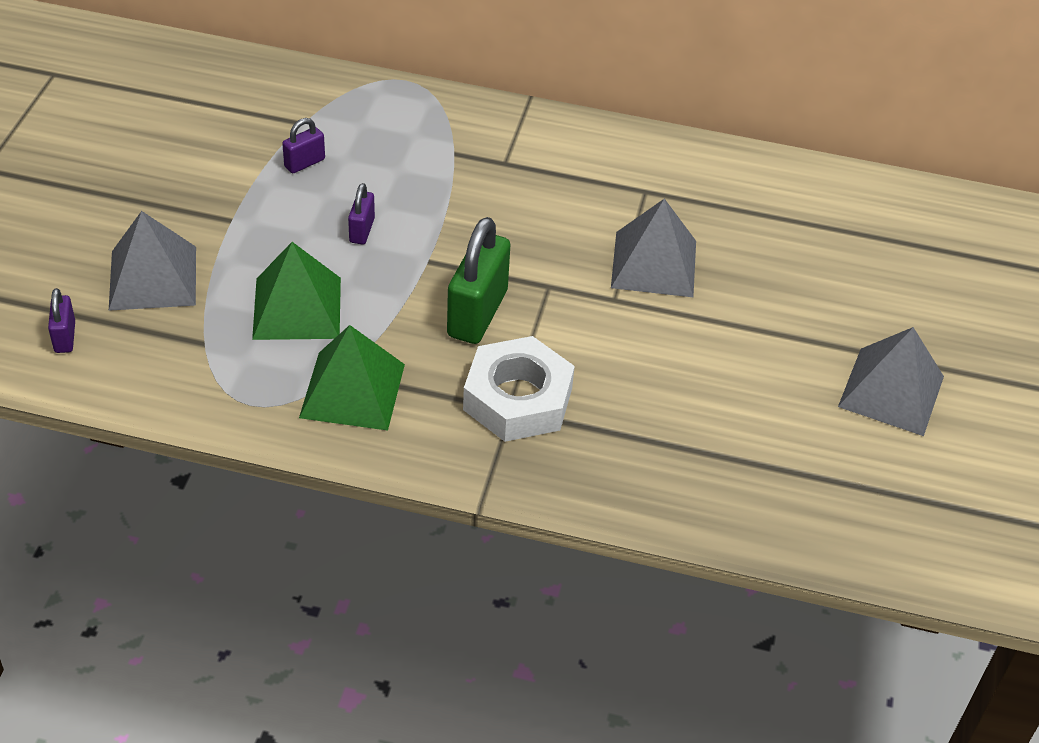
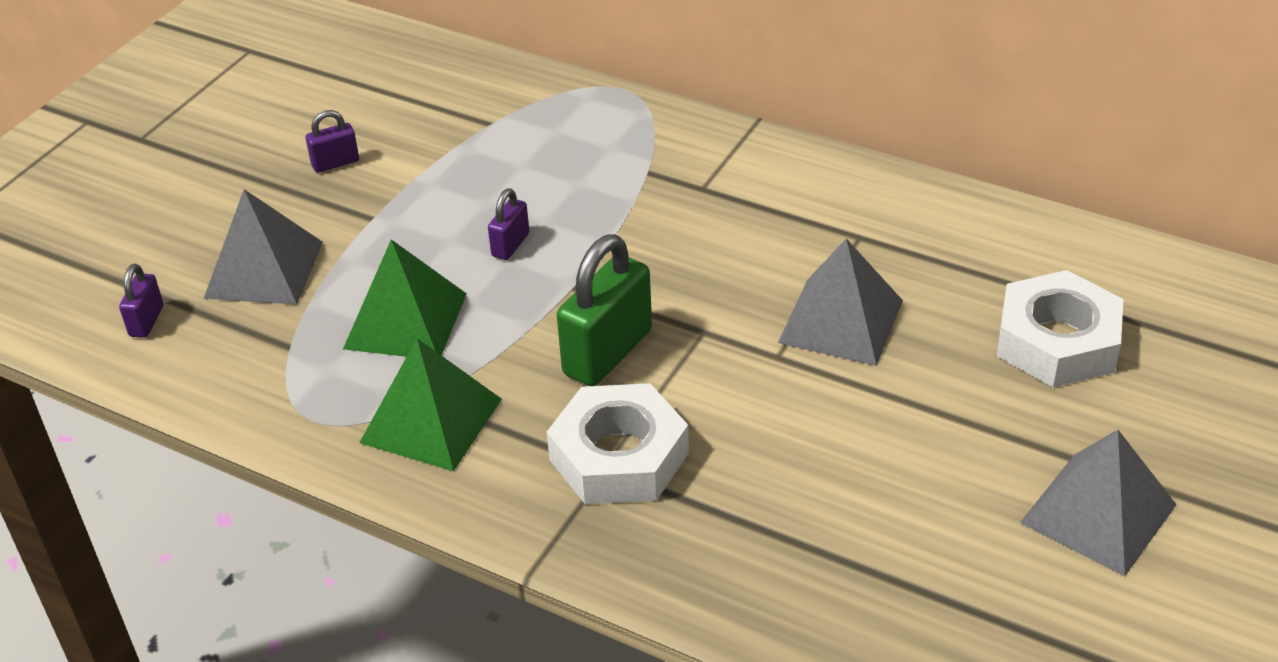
camera: 20 degrees right, 5 degrees down
purple padlock [282,118,325,173] -> purple padlock moved to [306,110,359,173]
none -> white nut [997,270,1124,387]

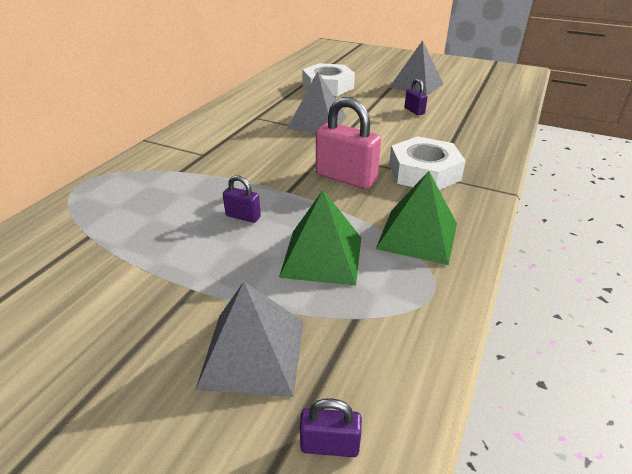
camera: 95 degrees left, 5 degrees down
purple padlock [306,110,359,173] -> purple padlock moved to [405,79,428,116]
green padlock [557,234,652,386] -> pink padlock [316,97,381,189]

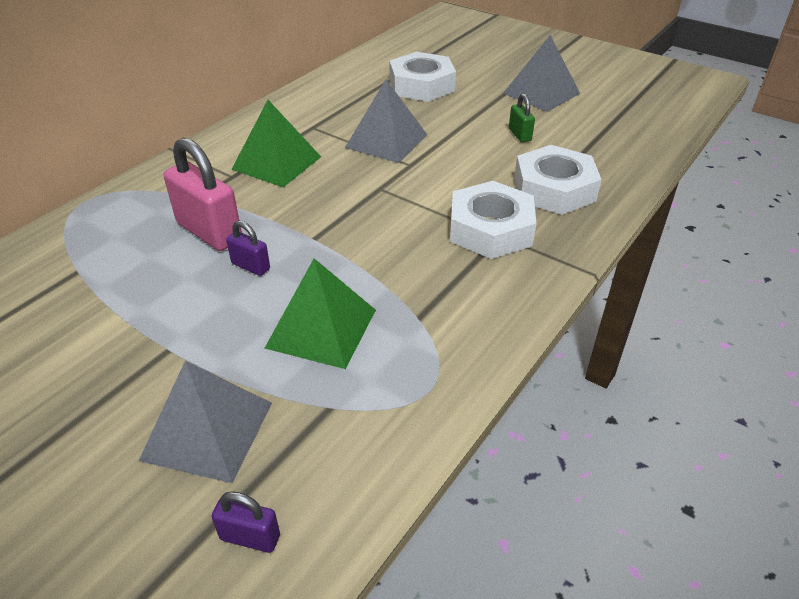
camera: 10 degrees right, 5 degrees up
pink padlock [316,97,381,189] -> pink padlock moved to [164,138,242,251]
green pyramid [376,171,457,265] -> green pyramid moved to [231,100,321,187]
purple padlock [405,79,428,116] -> green padlock [509,94,535,142]
none -> white nut [514,145,602,215]

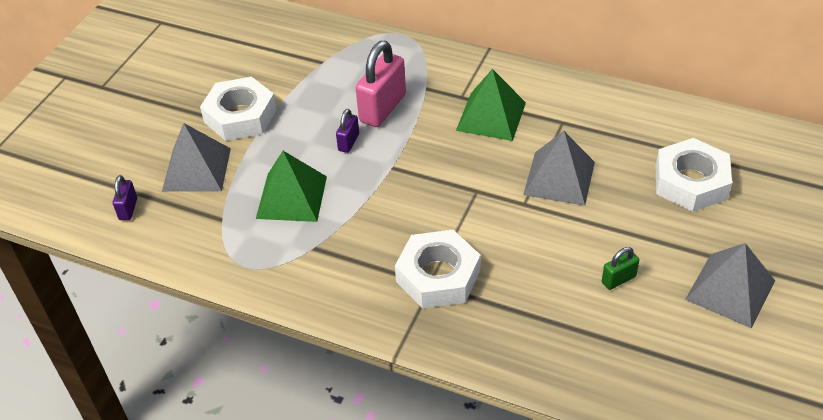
camera: 80 degrees right, 5 degrees up
white nut [514,145,602,215] -> white nut moved to [200,77,277,141]

